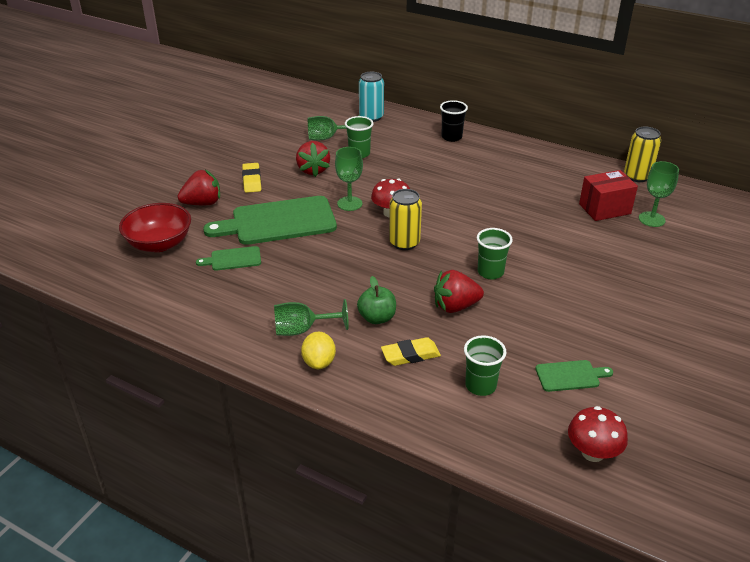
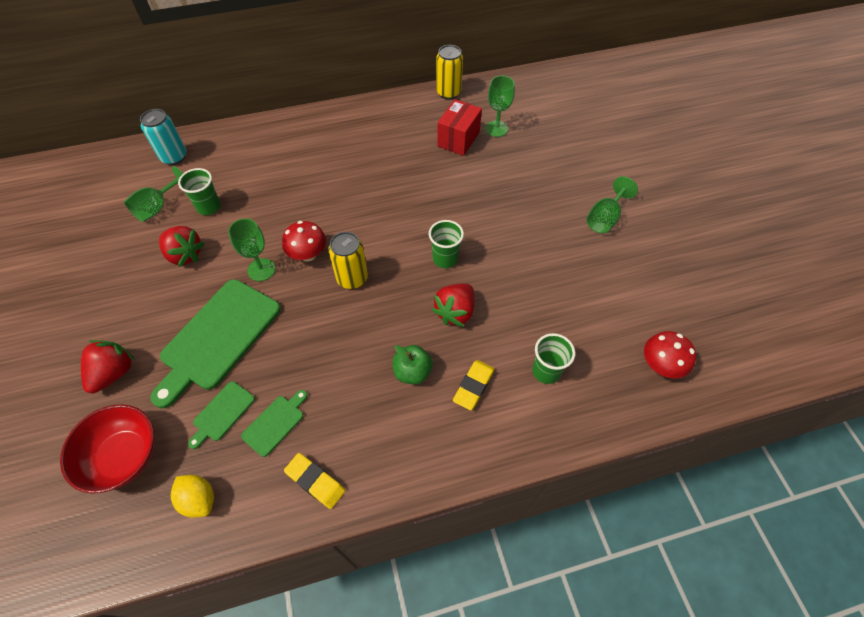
camera: 45 degrees left, 20 degrees up
yellow eraser [242,163,261,193] -> yellow eraser moved to [284,453,345,509]
green goblet [274,299,348,336] -> green goblet moved to [586,176,638,233]
yellow lemon [301,332,336,369] -> yellow lemon moved to [171,475,214,518]
black cup [440,100,468,142] -> none
green cutting board [535,360,613,392] -> green cutting board moved to [241,390,308,457]

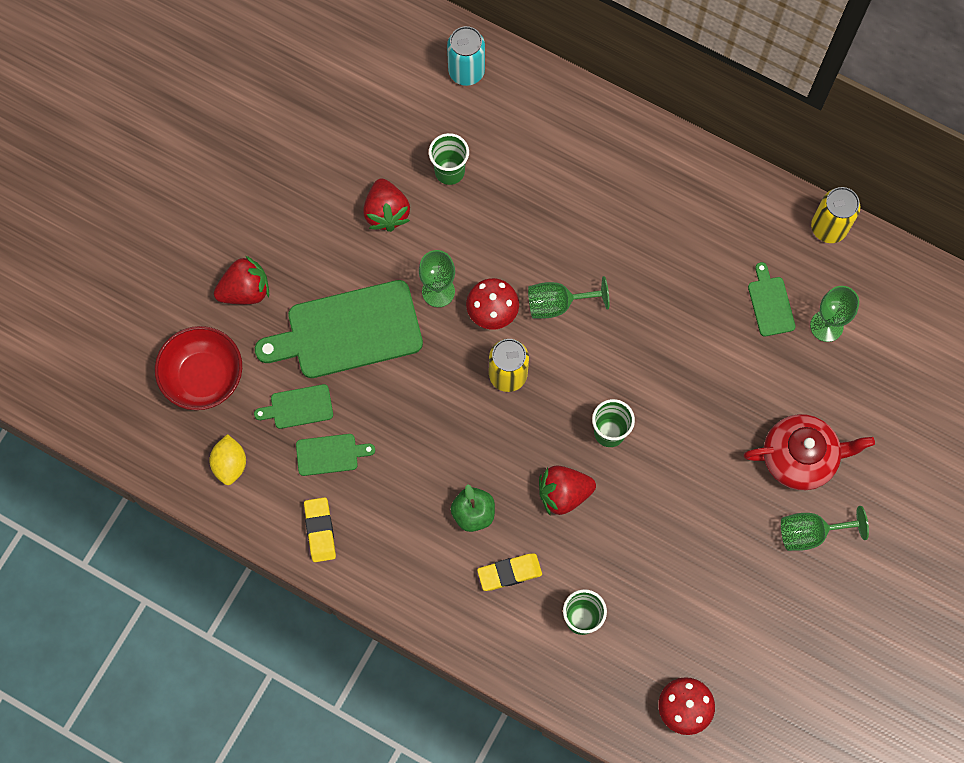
camera: 45 degrees right, 15 degrees up
green goblet [124,166,183,222] -> green goblet moved to [528,276,609,318]
red box [437,99,482,156] -> green cutting board [748,262,796,336]
none -> red teapot [744,414,875,490]

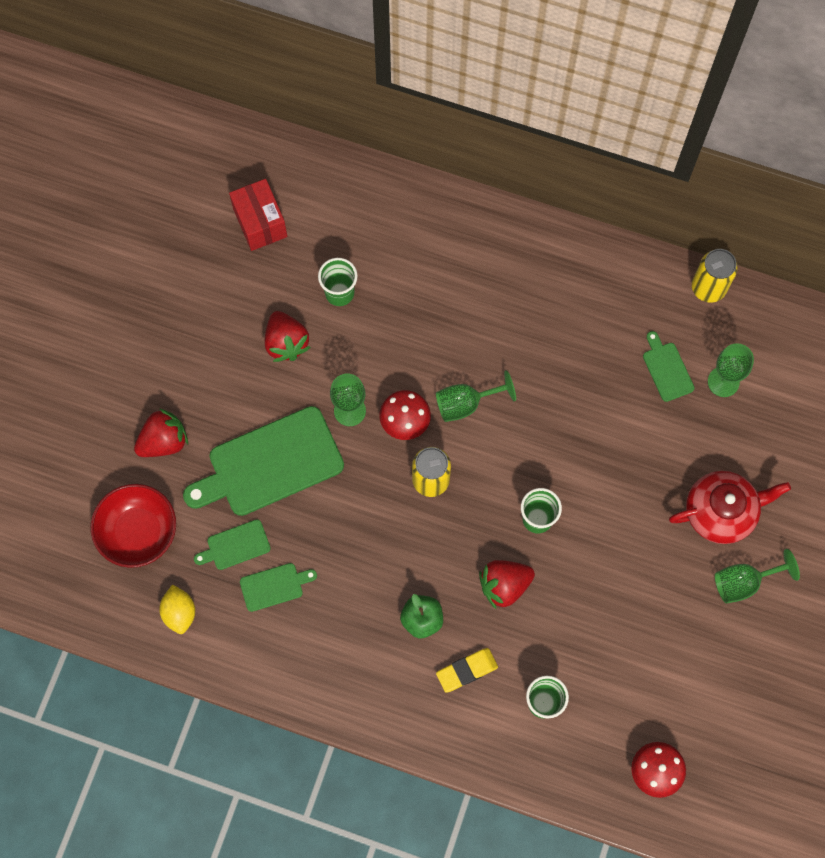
camera: 10 degrees left, 0 degrees up
yellow eraser [304,497,336,562] -> none
turquoise can [447,26,485,86] -> none
none -> red box [229,179,287,251]

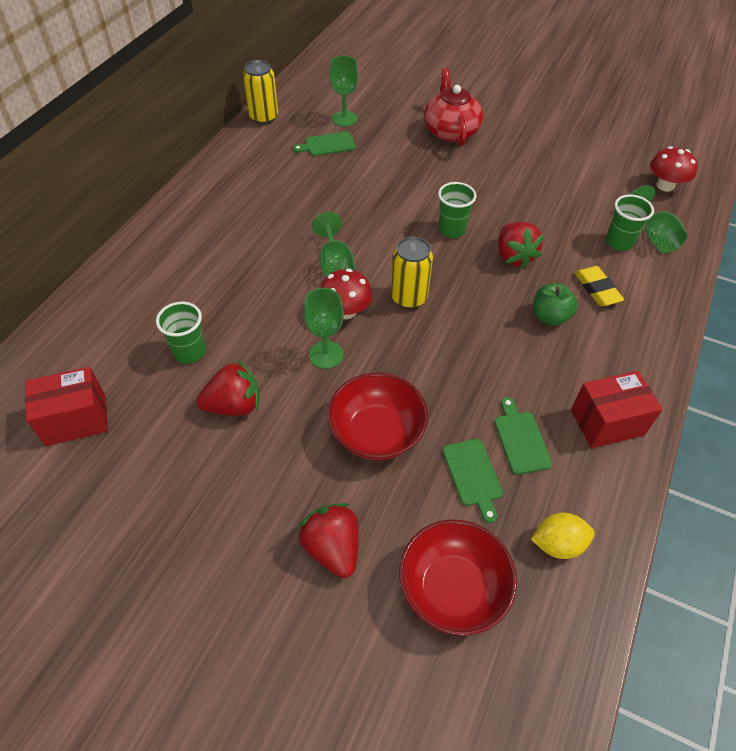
camera: 85 degrees left, 20 degrees down
green cutting board [183,406,344,516] -> red bowl [327,373,428,460]
green goblet [715,549,800,603] -> green goblet moved to [630,185,688,253]
none -> red box [571,371,662,448]

